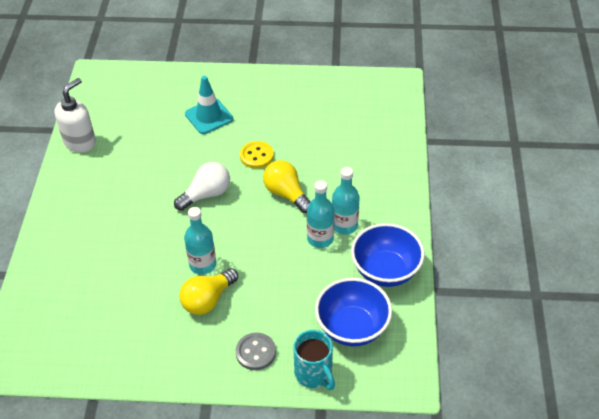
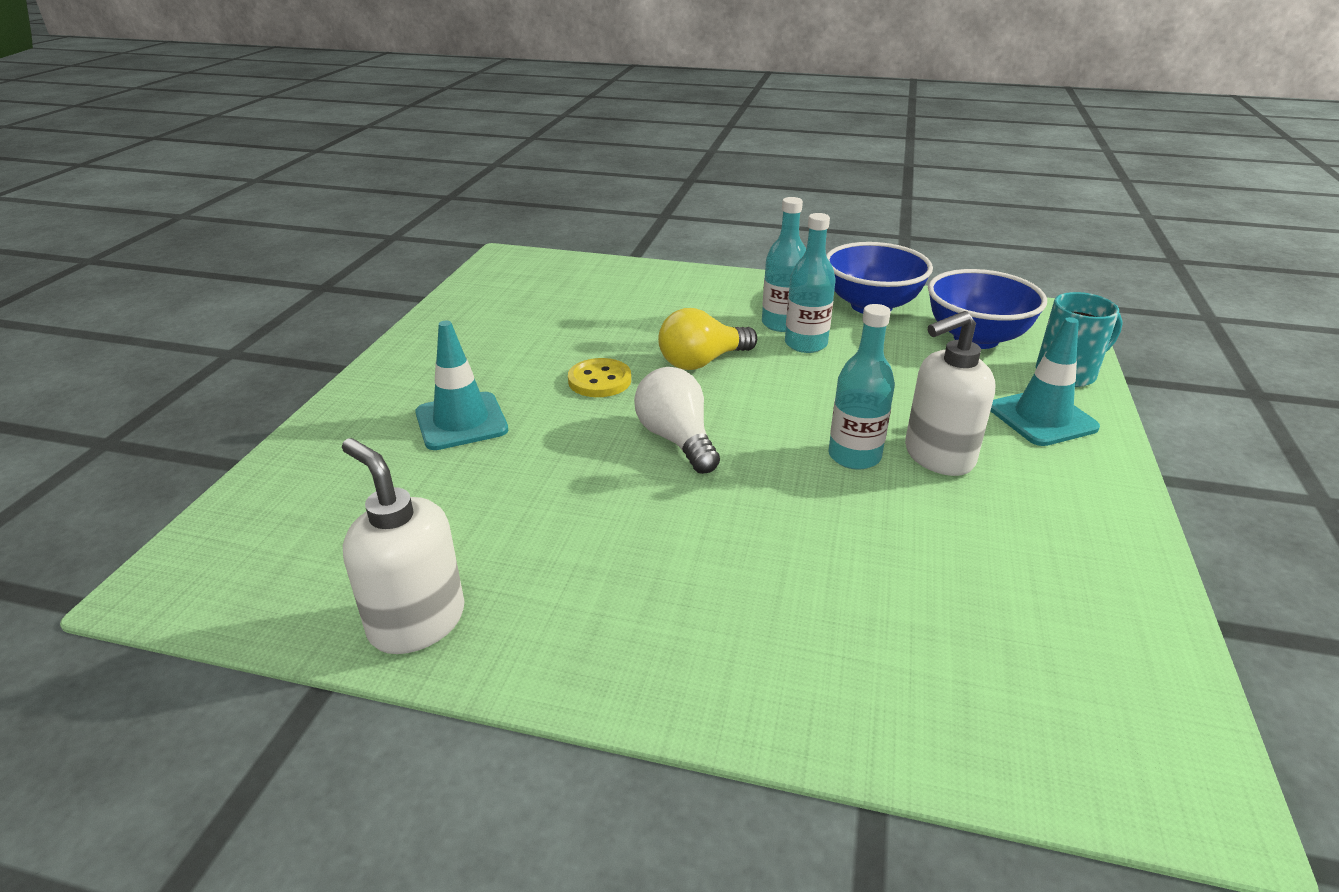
camera: 80 degrees left, 15 degrees down
yellow light bulb [180,268,238,315] -> white soap dispenser [905,311,996,476]
grey button [236,332,276,370] -> turquoise traffic cone [991,317,1100,446]

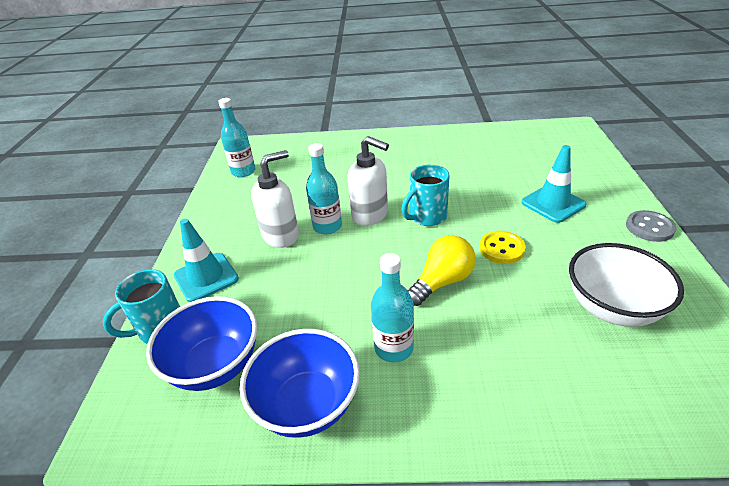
camera: 170 degrees right, 5 degrees up
white soap dispenser [342,438,464,654] -> white soap dispenser moved to [347,136,389,226]
white light bulb [634,367,720,474] -> turquoise mug [402,165,449,226]
turquoise bottle [785,213,836,353] -> turquoise bottle moved to [218,98,256,177]
none -> white bowl [569,243,684,327]
none -> grey button [626,210,676,242]

